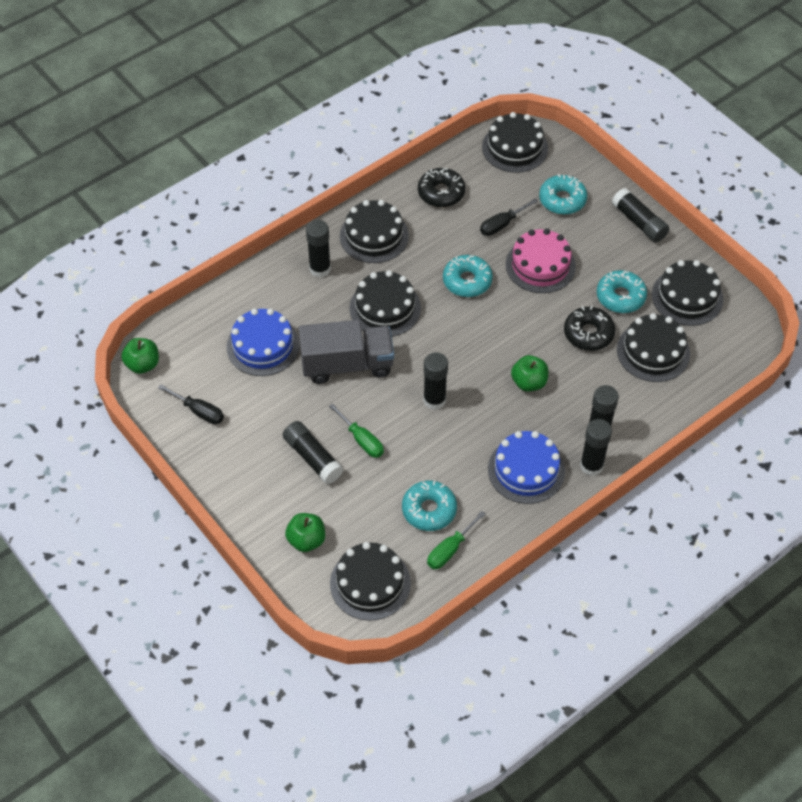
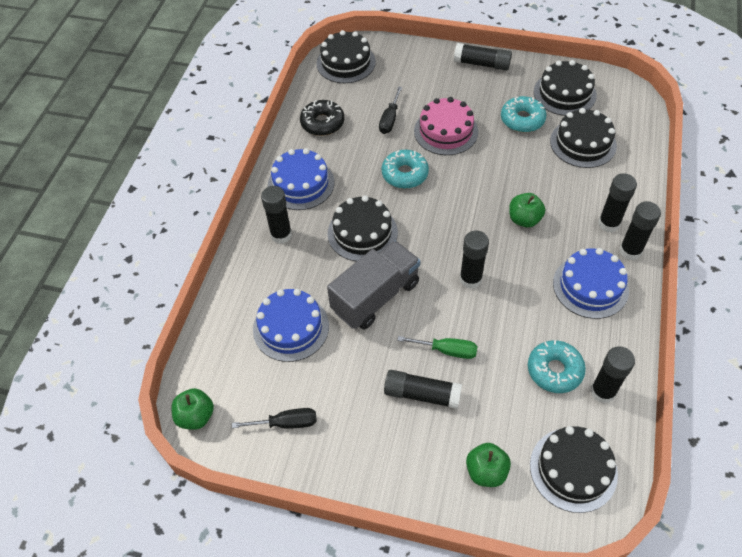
camera: 35 degrees left, 0 degrees up
black cake [340,200,409,263] -> blue cake [268,148,334,210]
green screwdriver [427,511,485,569] -> black glue stick [590,346,635,403]
turquoise donut [539,174,587,215] -> none
black donut [564,306,615,351] -> none

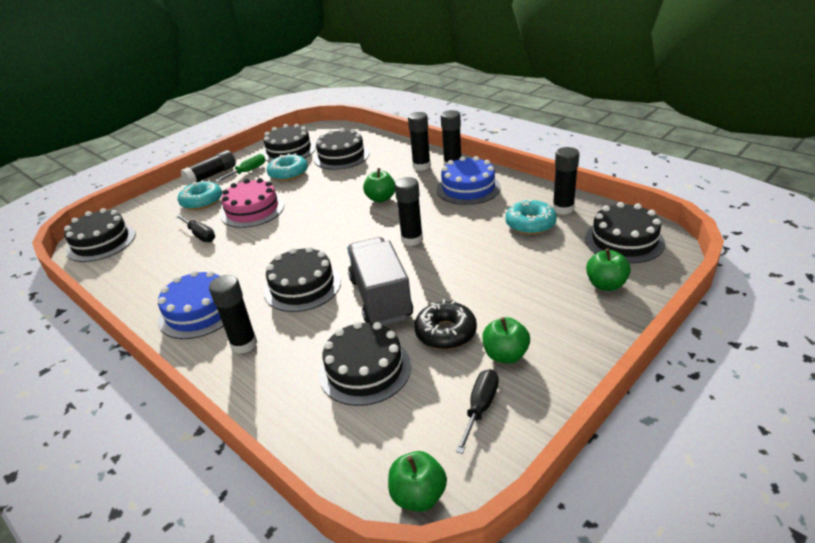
camera: 60 degrees left, 20 degrees down
blue cake [253,289,329,362] -> black cake [319,321,411,406]
black donut [300,100,344,136] -> black donut moved to [414,299,477,349]
turquoise donut [382,150,429,189] -> turquoise donut moved to [178,180,222,210]
black glue stick [384,370,462,409] -> none
green screwdriver [397,336,477,359] -> green screwdriver moved to [215,154,265,182]
none -> green apple [482,317,530,364]

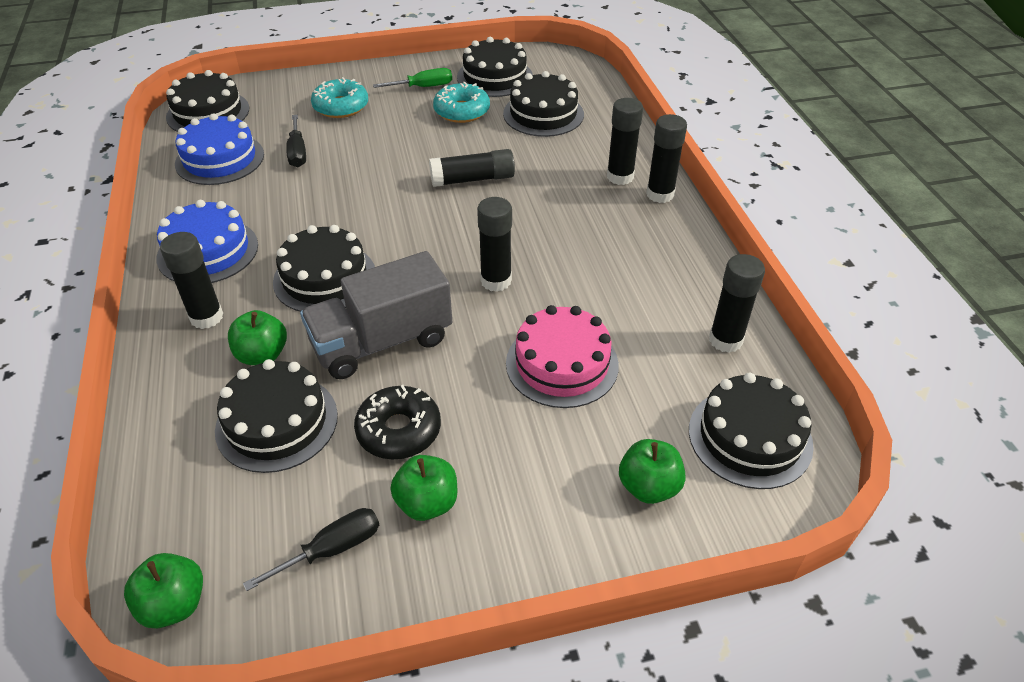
camera: 30 degrees right, 10 degrees up
black glue stick [181,150,236,185] -> black glue stick moved to [429,149,515,187]
pink cake [220,178,284,228] -> pink cake moved to [506,305,619,408]
grey truck [347,237,413,325] -> grey truck turned 135 degrees counterclockwise [300,251,452,379]
green apple [363,168,395,202] -> green apple moved to [228,310,287,365]
blue cake [437,156,501,205] -> blue cake moved to [175,113,264,185]
turquoise donut [505,200,557,235] -> none

